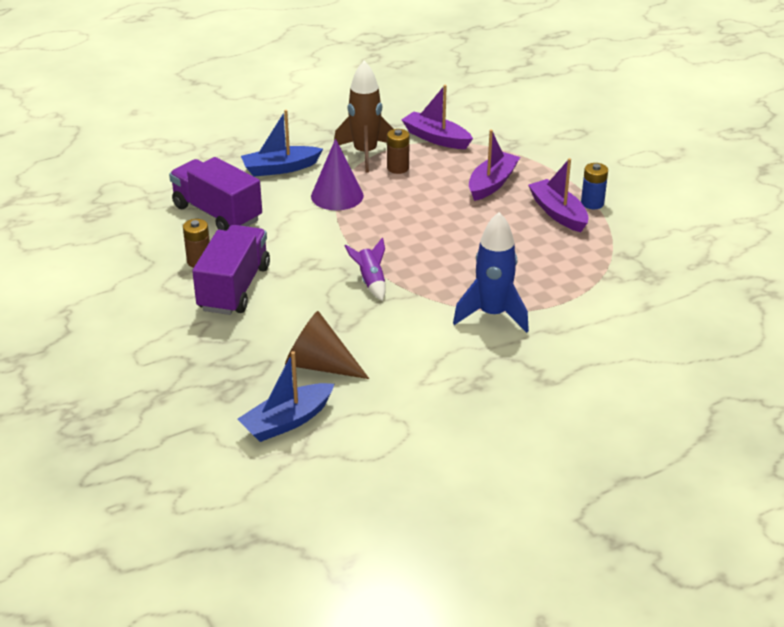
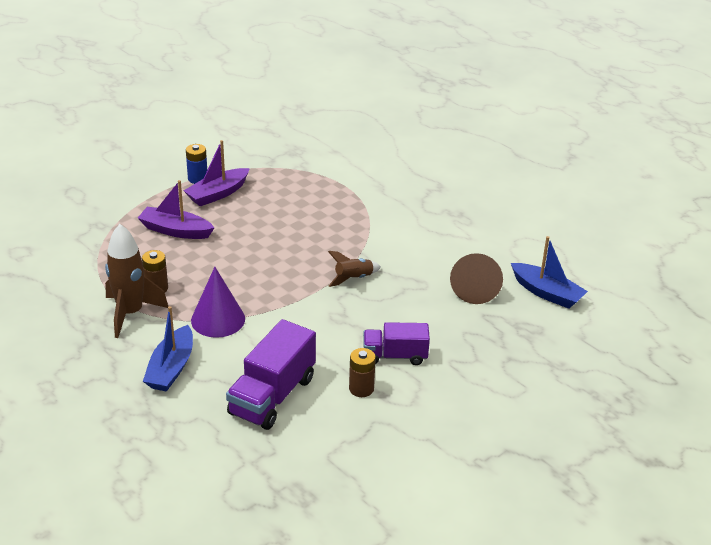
camera: 105 degrees left, 0 degrees up
purple truck [192,225,270,315] -> purple truck [363,322,430,365], size x0.64
blue boat [241,110,323,177] -> blue boat turned 45 degrees clockwise [143,306,193,392]
purple rocket [345,238,386,301] -> brown rocket [328,251,381,287]
purple boat [402,85,473,149] -> none
blue rocket [453,212,529,333] -> none

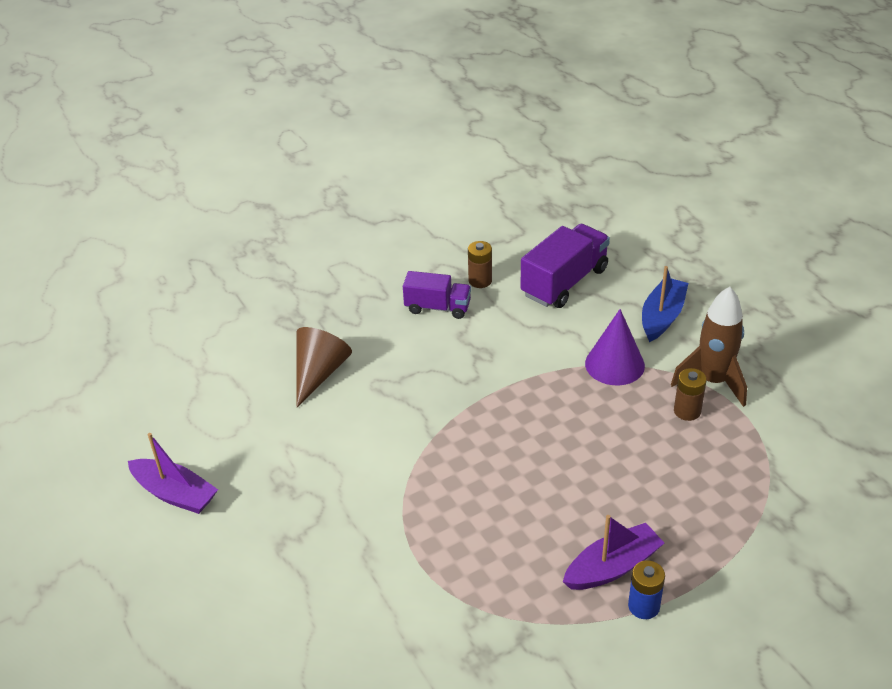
camera: 165 degrees left, 5 degrees up
purple boat [138,180,214,239] -> purple boat moved to [128,433,218,514]
brown rocket [328,251,381,287] -> none
blue boat [511,236,588,309] -> none

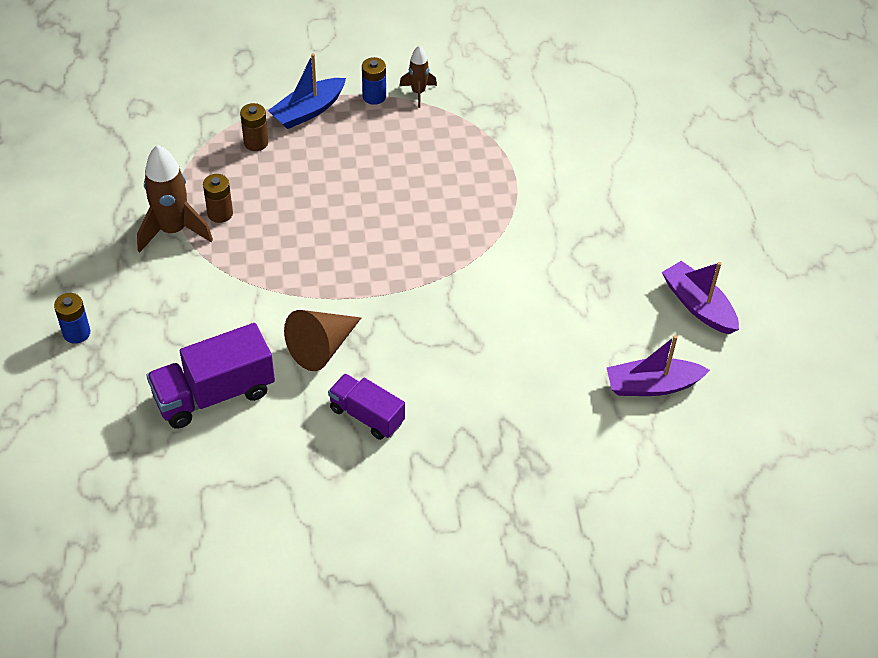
camera: 160 degrees left, 10 degrees up
brown cone [296,327,352,408] -> brown cone moved to [284,310,361,371]
brown battery [468,241,492,288] -> brown battery moved to [240,103,268,151]
purple boat [563,515,664,590] -> purple boat moved to [607,335,710,396]
purple cone [585,309,645,385] -> none
blue boat [642,266,688,342] -> blue boat moved to [268,53,346,129]
none -> blue battery [54,293,90,344]
none -> brown rocket [399,46,437,108]

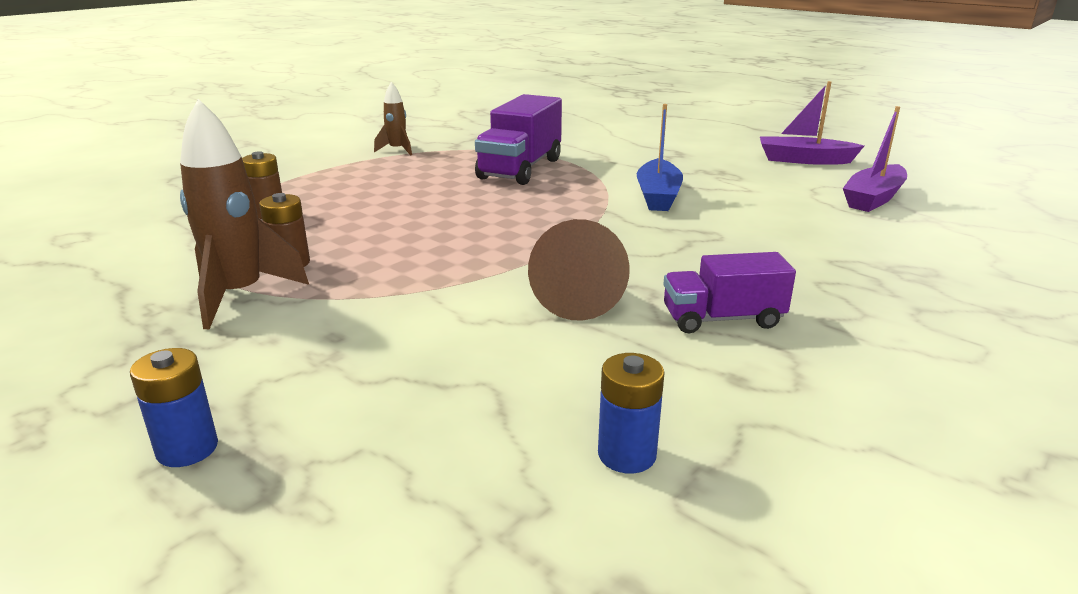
camera: 40 degrees left, 25 degrees down
purple truck [146,323,275,429] -> purple truck moved to [475,94,562,185]
blue boat [268,53,346,129] -> blue boat moved to [637,104,683,211]
blue battery [362,57,386,105] -> blue battery moved to [598,353,665,474]

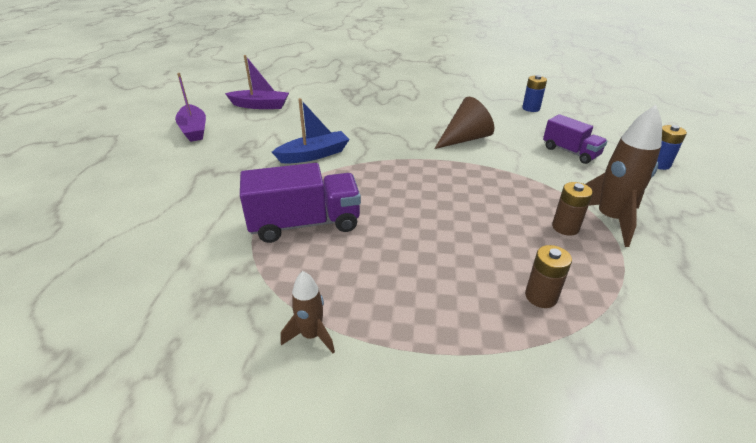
camera: 125 degrees left, 10 degrees up
purple truck [663,252,796,333] -> purple truck moved to [543,114,607,164]

